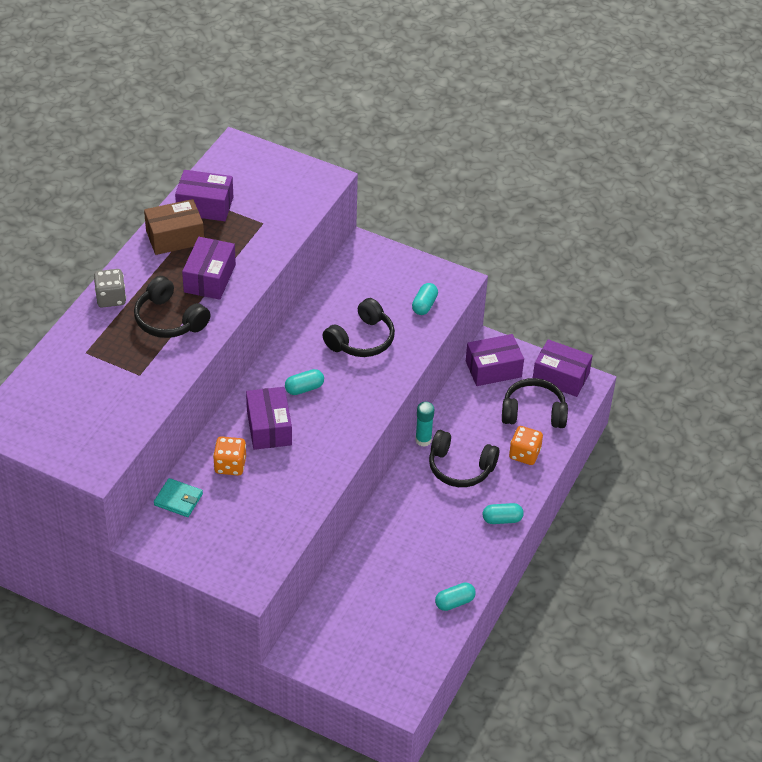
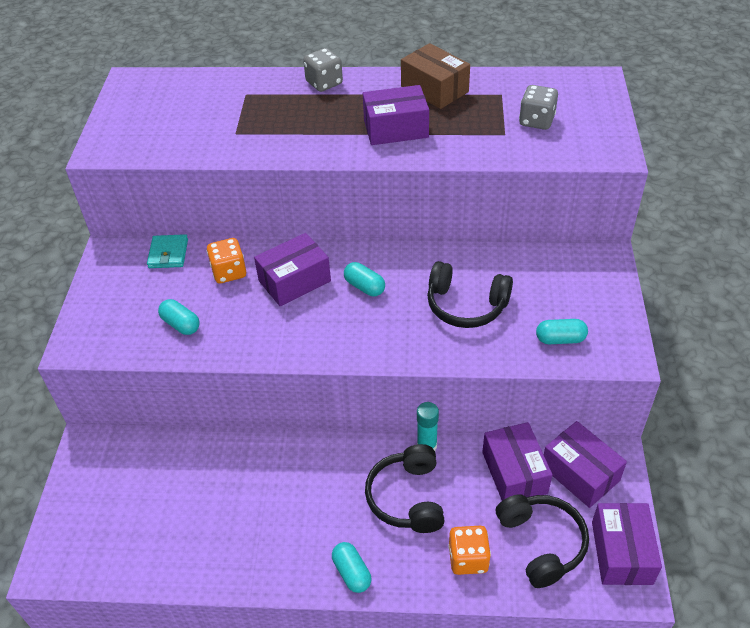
camera: 70 degrees right, 0 degrees up
black headphones [134,276,210,338] -> none
purple box [175,170,233,221] -> purple box moved to [482,422,553,501]
turquoise capsule [435,583,476,611] -> turquoise capsule moved to [158,299,200,335]
none -> grey dice [519,85,558,130]

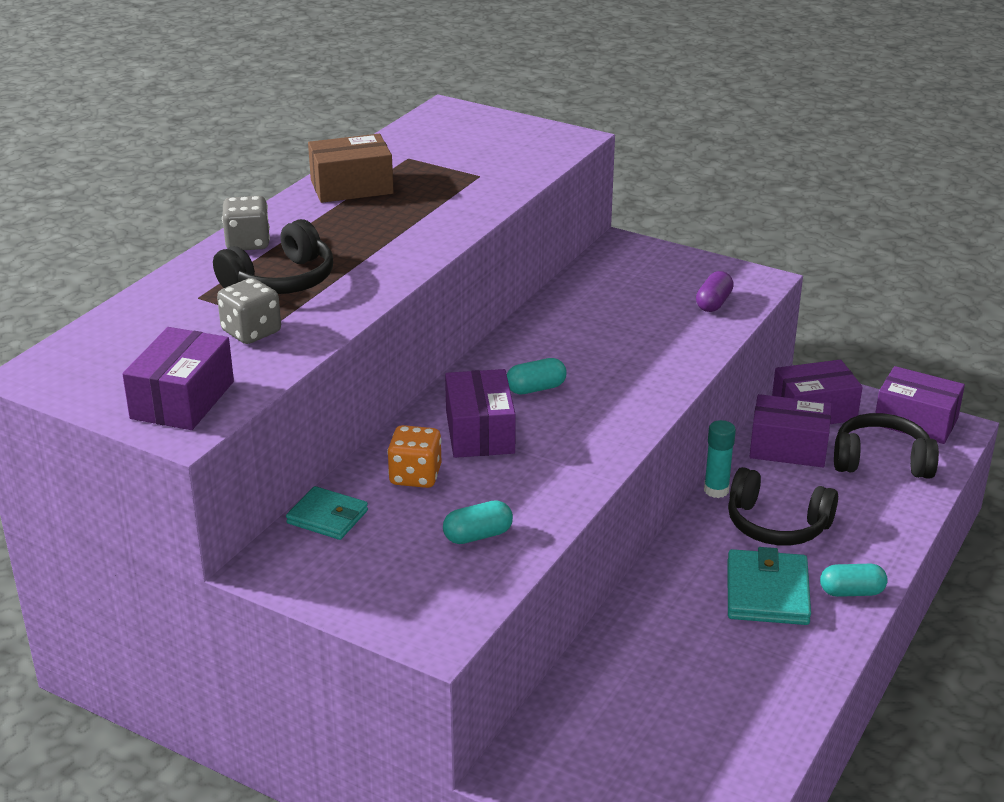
camera: 65 degrees left, 15 degrees down
purple box [363,85,429,145] -> purple box moved to [122,327,234,430]
black headphones [427,261,513,328] -> black headphones moved to [213,219,333,294]
orange dice [448,526,491,575] -> none
grey dice [519,85,558,130] -> grey dice moved to [217,278,281,344]
turquoise capsule [536,319,588,344] -> purple capsule [696,271,734,312]
none -> turquoise wallet [728,547,811,625]

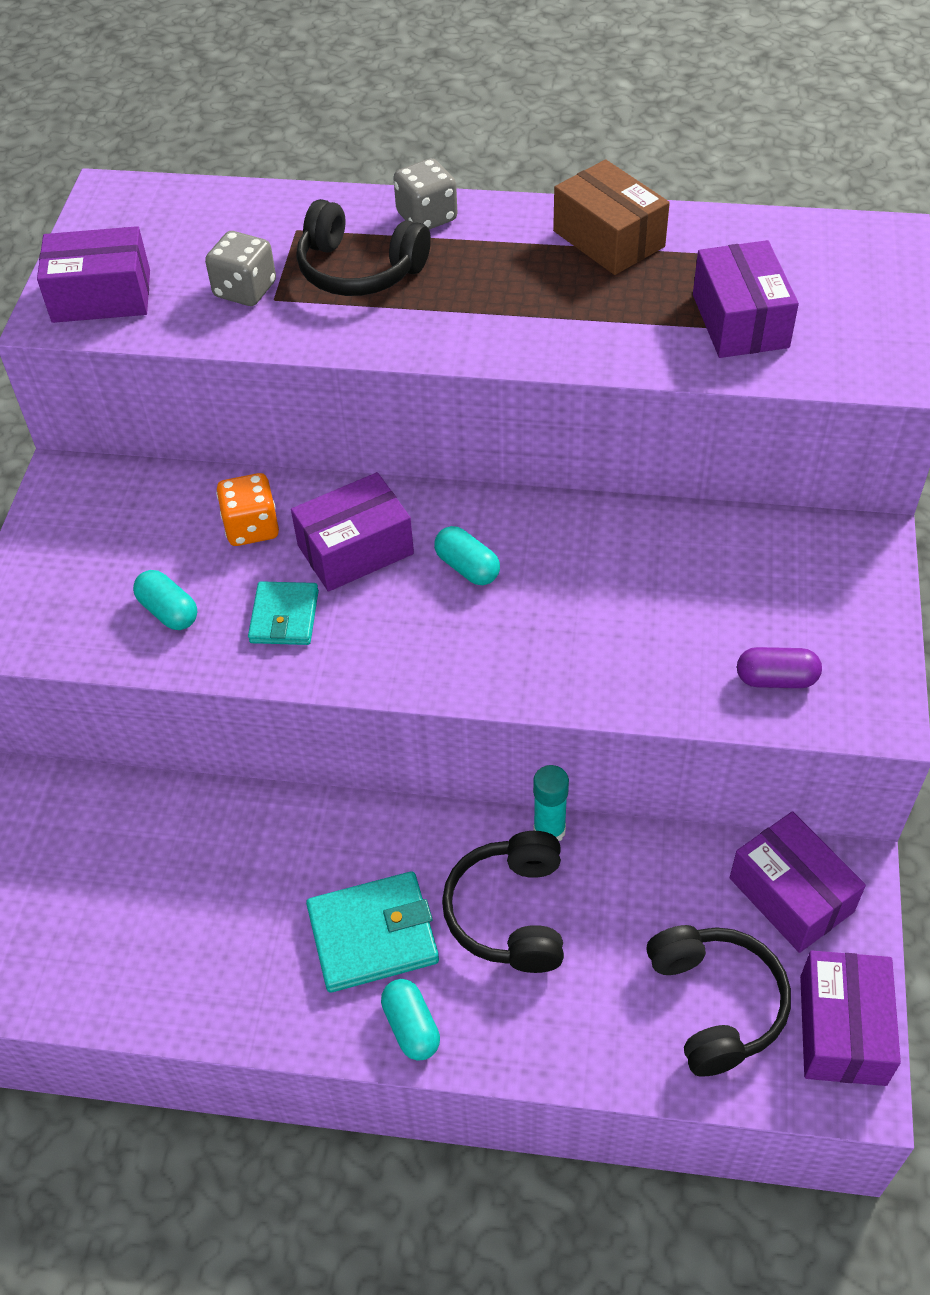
camera: 70 degrees right, 20 degrees up
turquoise wallet [286,486,368,540] -> turquoise wallet moved to [248,581,319,645]
purple box [749,394,832,467] -> purple box moved to [693,240,799,358]

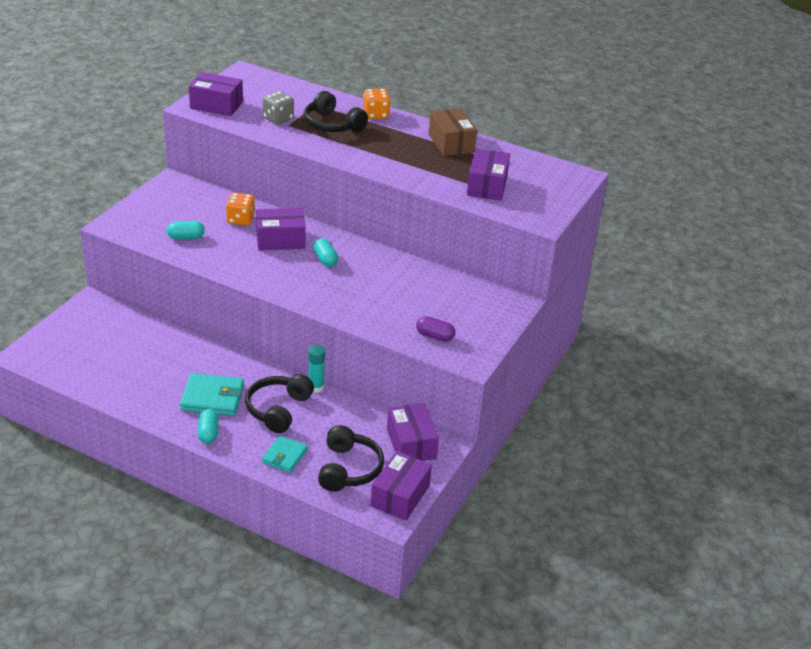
camera: 15 degrees right, 15 degrees down
turquoise capsule [133,570,197,630] -> turquoise capsule turned 75 degrees counterclockwise [167,221,205,240]
turquoise wallet [248,581,319,645] -> turquoise wallet moved to [262,436,307,473]
grey dice [393,158,457,230] -> orange dice [363,89,390,119]

